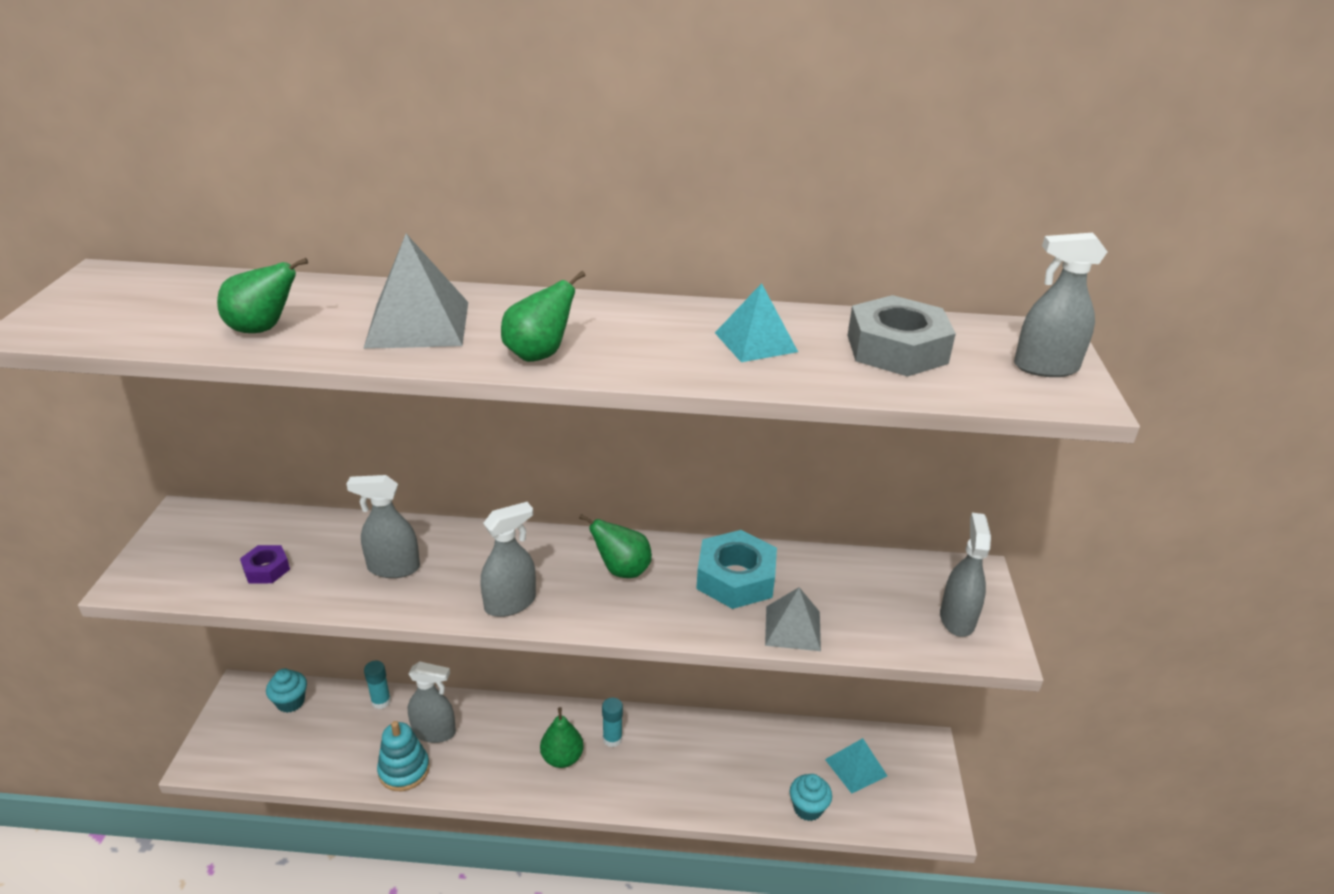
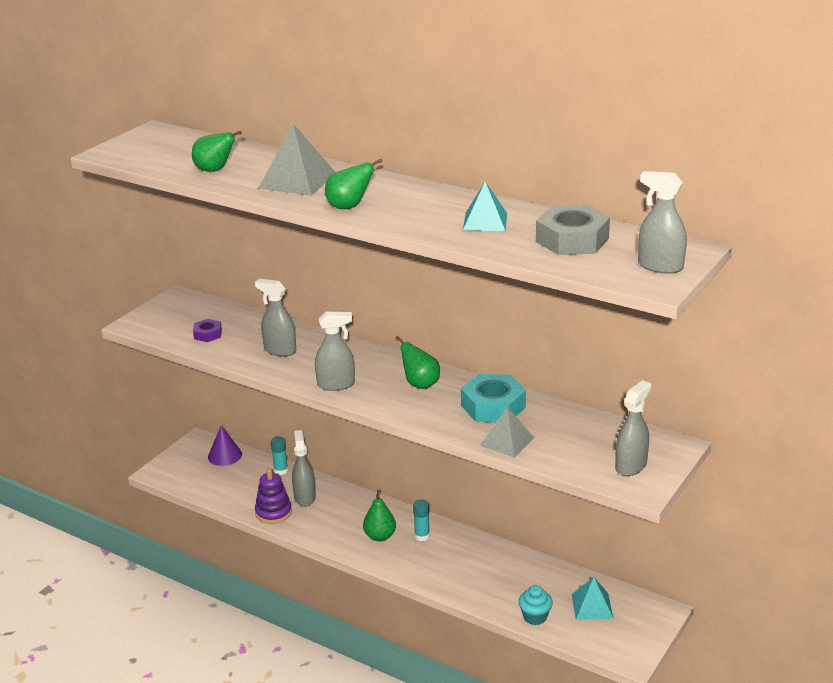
camera: 30 degrees right, 5 degrees down
turquoise cupcake [266,669,307,713] -> purple cone [208,426,242,466]
turquoise stacking toy [377,721,430,791] -> purple stacking toy [255,468,292,524]
grey spray bottle [408,661,456,743] -> grey spray bottle turned 135 degrees counterclockwise [292,430,316,507]

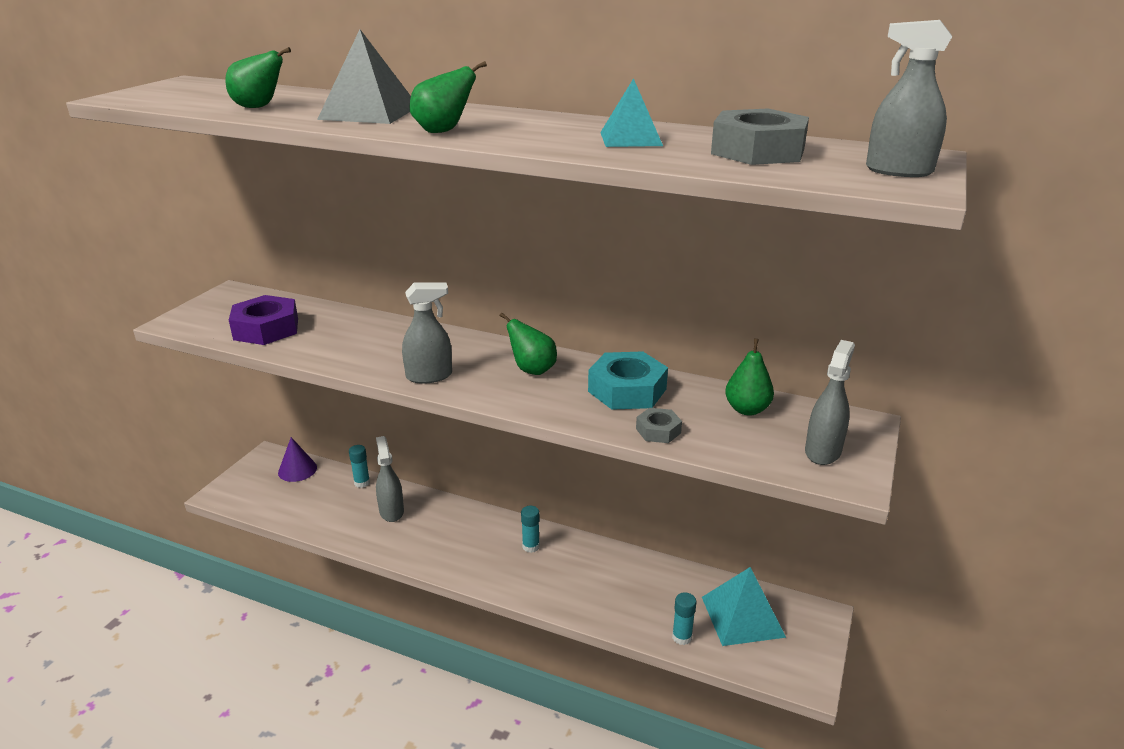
camera: 10 degrees left, 0 degrees up
purple nut [193,319,222,342] -> purple nut [229,295,298,345], size x1.89
grey spray bottle [255,279,296,357] -> none
purple stacking toy [255,468,292,524] -> none
green pear [363,490,396,541] -> green pear moved to [725,339,774,416]
grey pyramid [479,407,534,458] -> grey nut [636,408,682,443]
turquoise cupcake [518,585,553,625] -> turquoise glue stick [672,592,696,645]
turquoise pyramid [572,577,613,620] -> turquoise pyramid [702,567,786,646], size x1.51

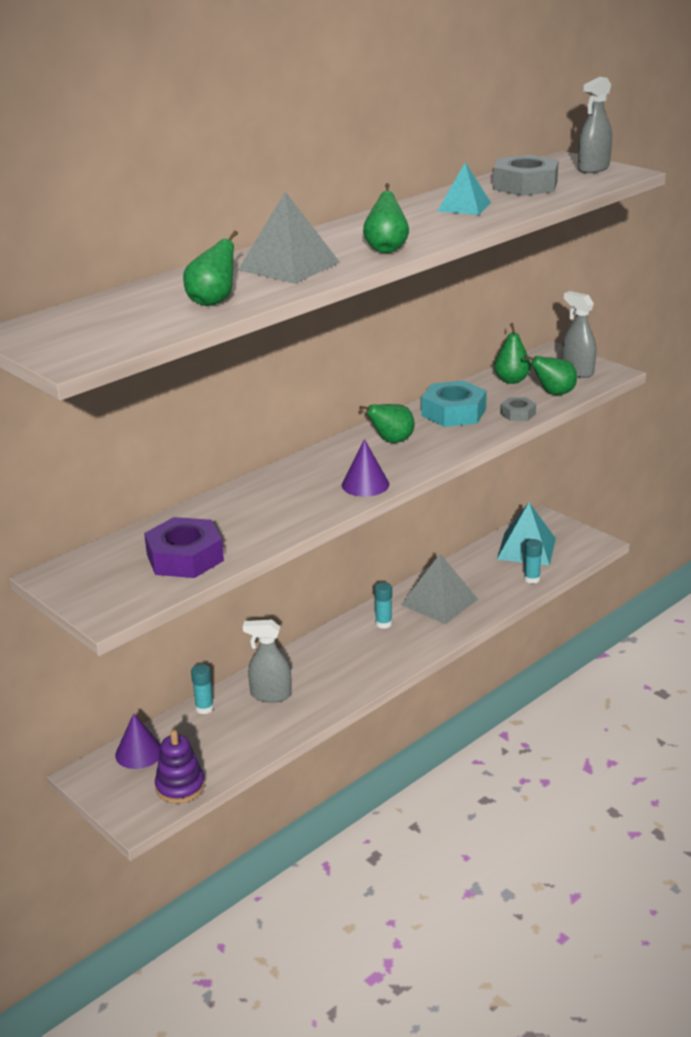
camera: 65 degrees left, 0 degrees up
grey spray bottle [402,283,452,384] -> purple cone [342,439,389,497]
none -> purple stacking toy [155,730,205,804]
none -> grey pyramid [401,554,478,625]
none -> green pear [524,356,577,395]

